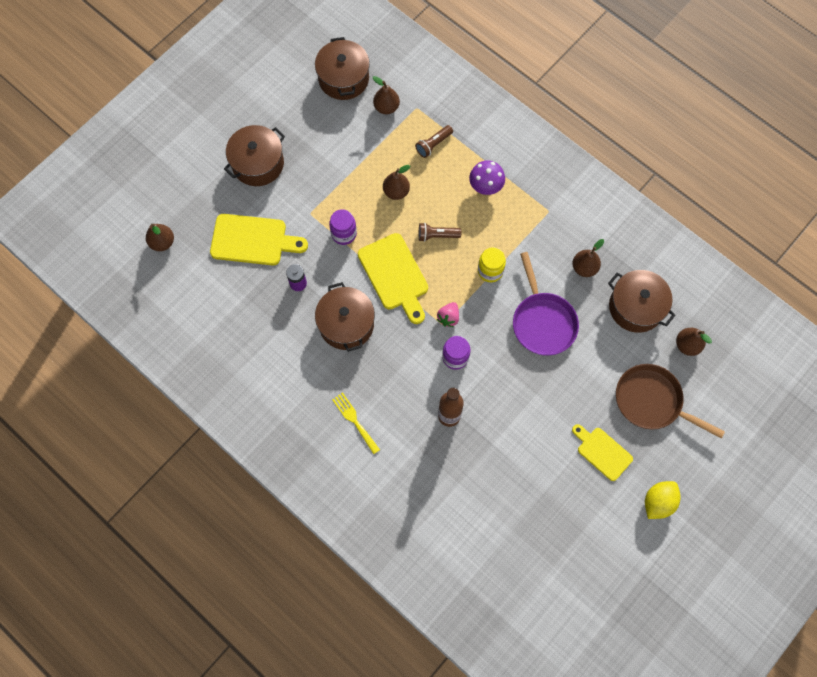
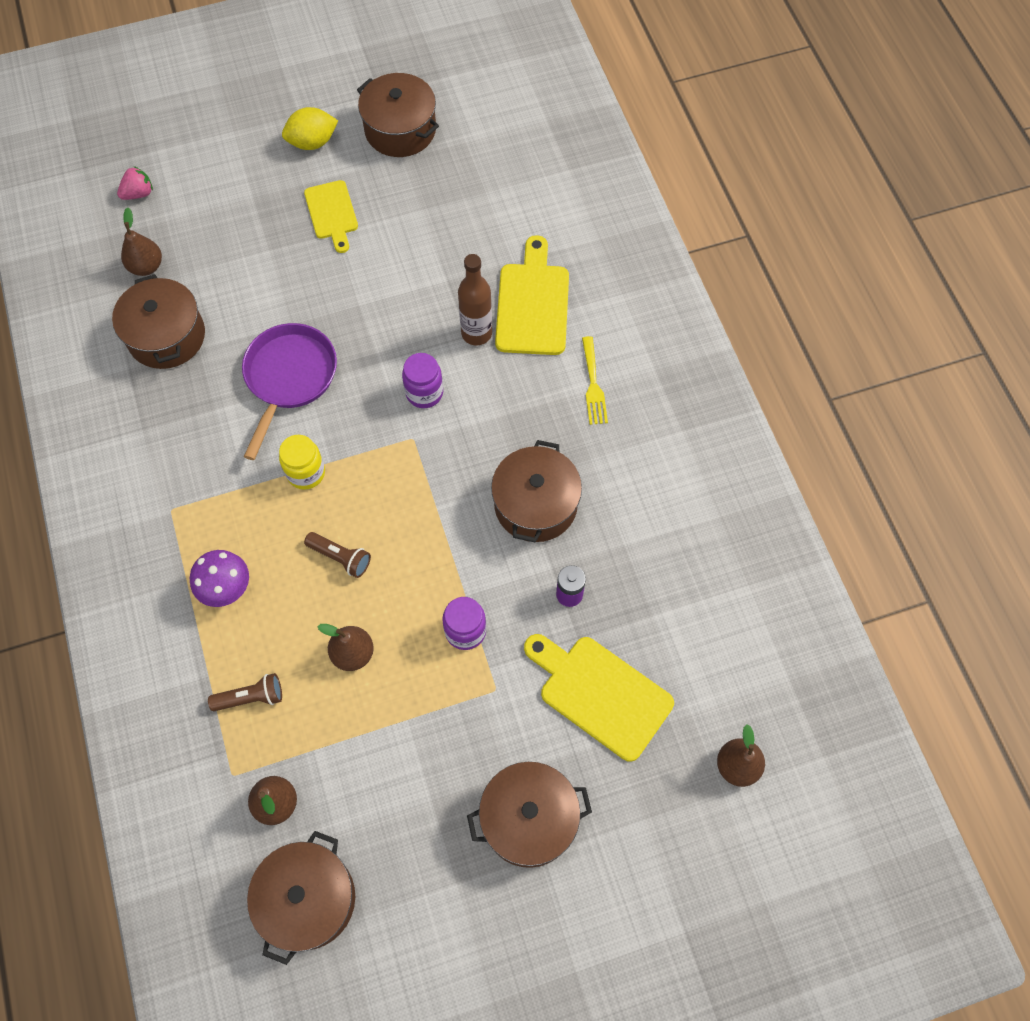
camera: 150 degrees left, 5 degrees down
yellow cutting board [358,233,428,324] -> yellow cutting board moved to [495,235,569,355]
pink strawberry [437,302,459,327] -> pink strawberry moved to [117,166,153,200]
brown pear [572,239,604,277] -> none
brown pan [616,364,725,439] -> none
none -> brown pot [357,73,439,157]

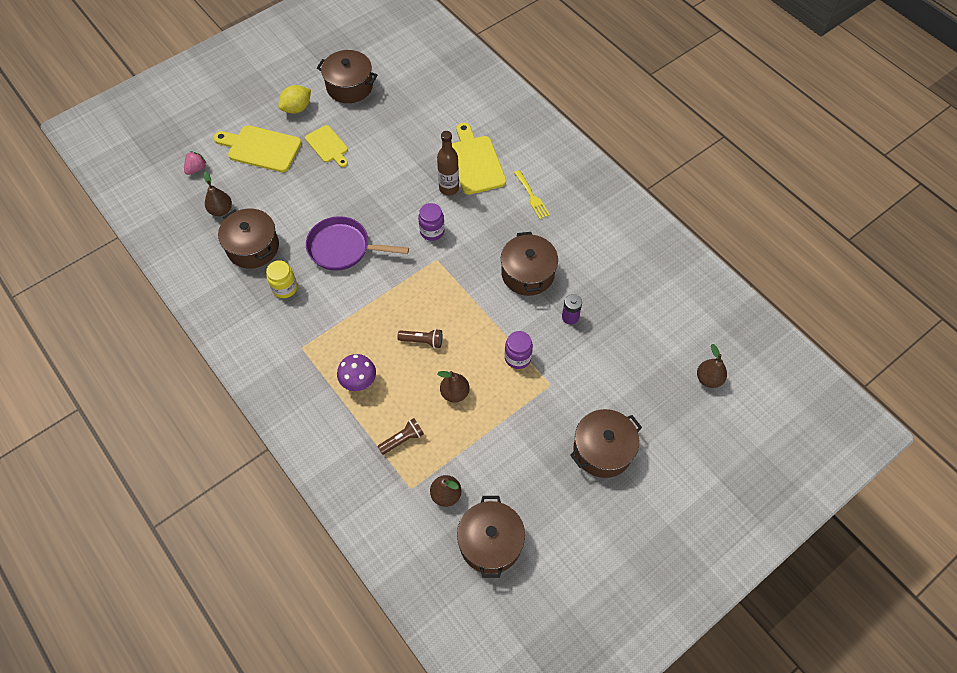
camera: 20 degrees left, 5 degrees down
purple pan [242,323,337,460] -> purple pan turned 75 degrees counterclockwise [306,216,409,271]
yellow jar [279,435,325,490] -> yellow jar moved to [266,260,297,298]
yellow cutting board [524,634,674,762] -> yellow cutting board moved to [213,125,301,172]

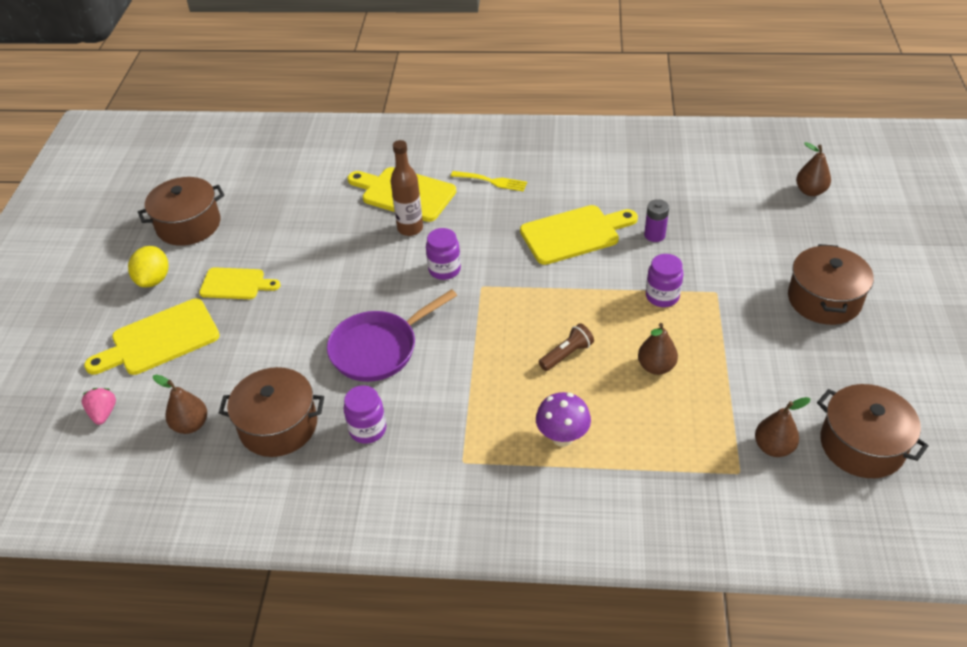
camera: 45 degrees left, 15 degrees down
yellow jar [266,260,297,298] -> purple jar [344,385,386,444]
brown flashlight [377,418,424,455] -> none
brown pot [501,232,558,296] -> yellow cutting board [520,205,638,265]

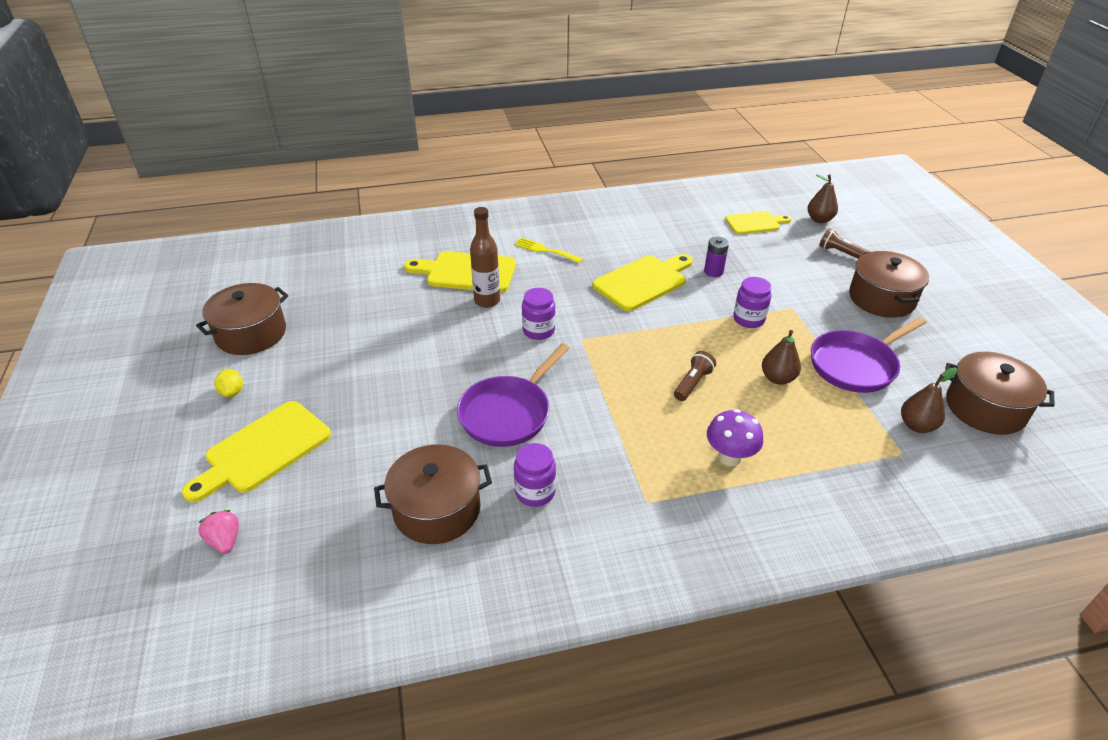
camera: 20 degrees left, 5 degrees down
yellow lemon [128,246,168,287] -> yellow lemon [215,369,243,397], size x0.63
brown pear [153,374,207,434] -> none
yellow cutting board [199,267,281,299] -> yellow cutting board moved to [725,211,791,234]
yellow fork [451,171,527,192] -> yellow fork turned 150 degrees counterclockwise [514,237,583,263]
none -> purple pan [811,317,926,393]
none -> brown flashlight [819,228,870,259]

